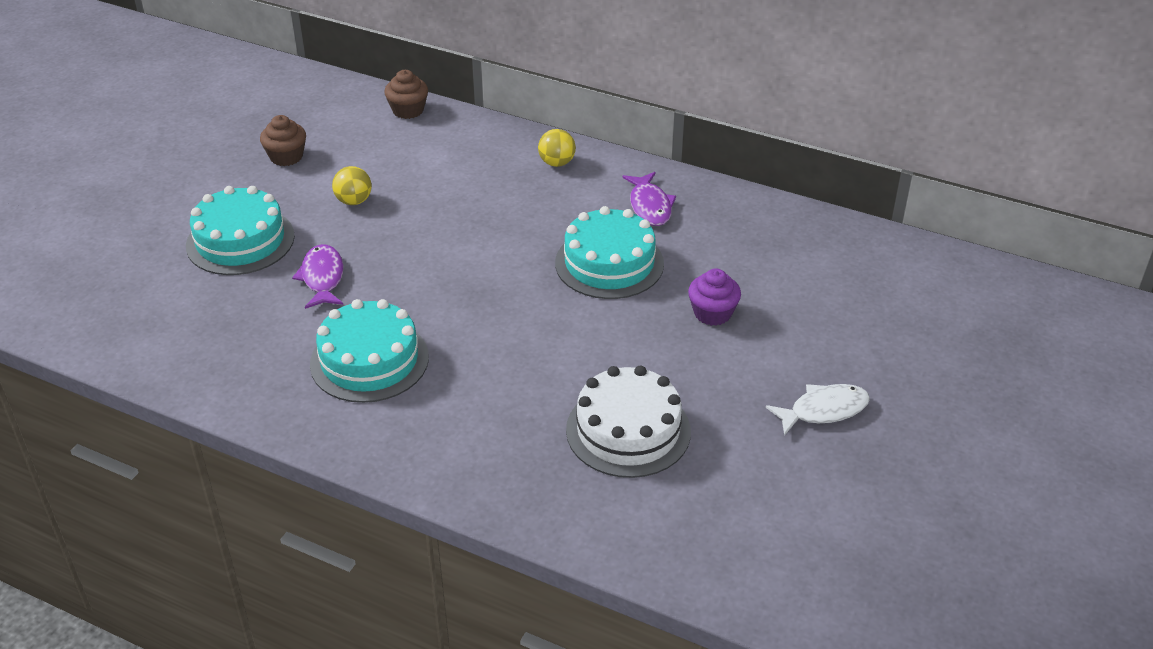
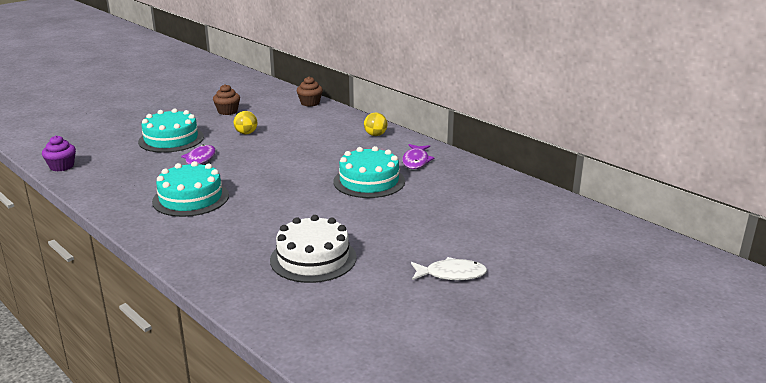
camera: 20 degrees right, 15 degrees down
purple cupcake [688,268,741,326] -> purple cupcake moved to [42,135,76,171]

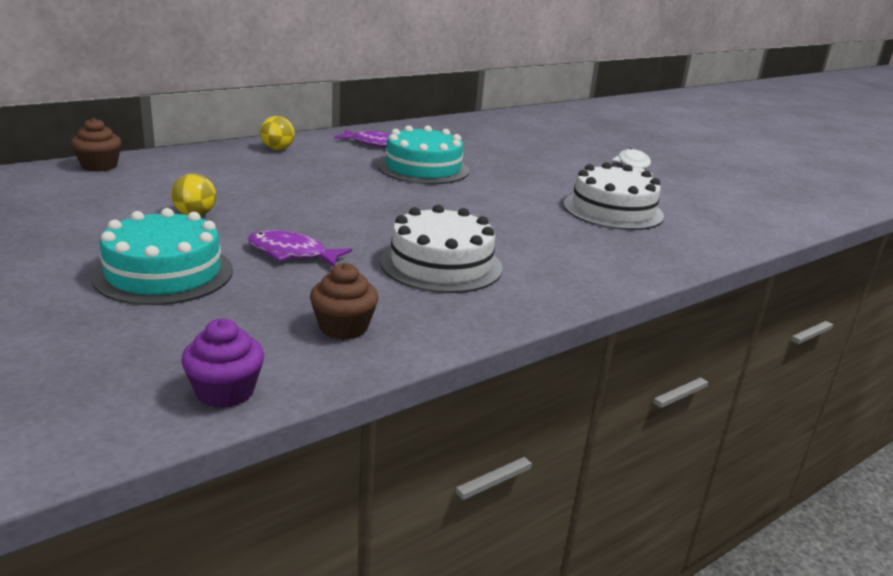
camera: 85 degrees left, 0 degrees up
turquoise cake [152,161,229,217] -> white cake [380,205,503,293]
brown cupcake [213,84,240,115] -> brown cupcake moved to [310,263,379,340]

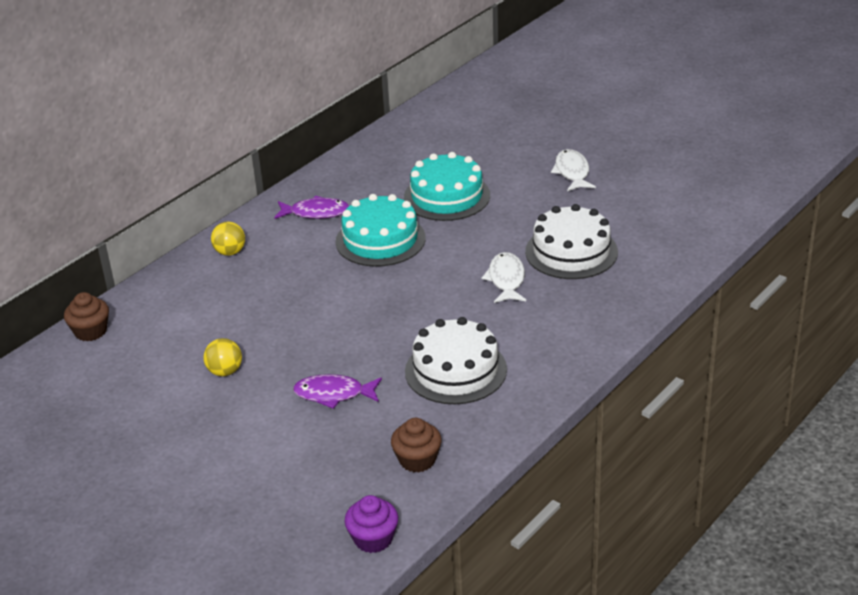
camera: 10 degrees left, 10 degrees up
turquoise cake [91,208,233,305] -> turquoise cake moved to [404,152,490,221]
none -> white fish [482,252,526,303]

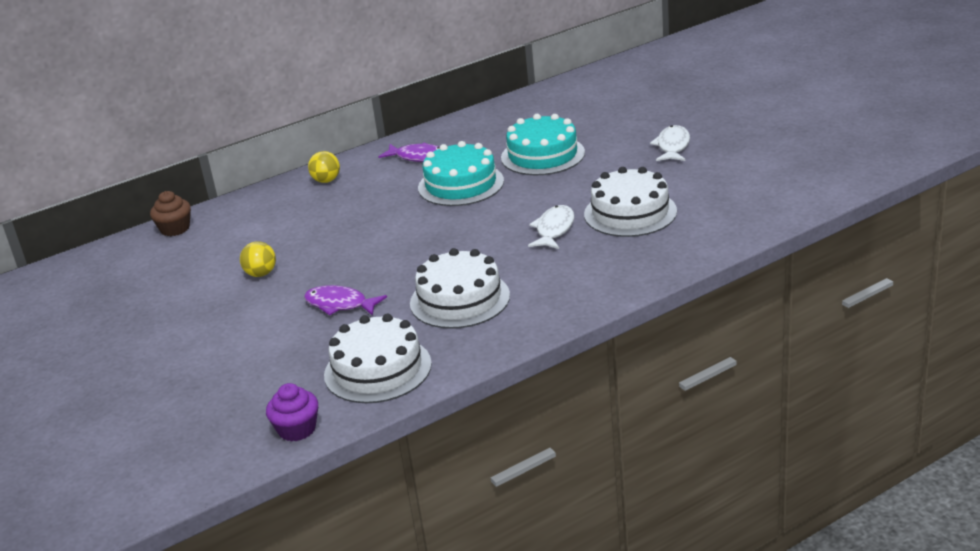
camera: 20 degrees right, 5 degrees down
brown cupcake [391,418,442,473] -> white cake [324,314,432,403]

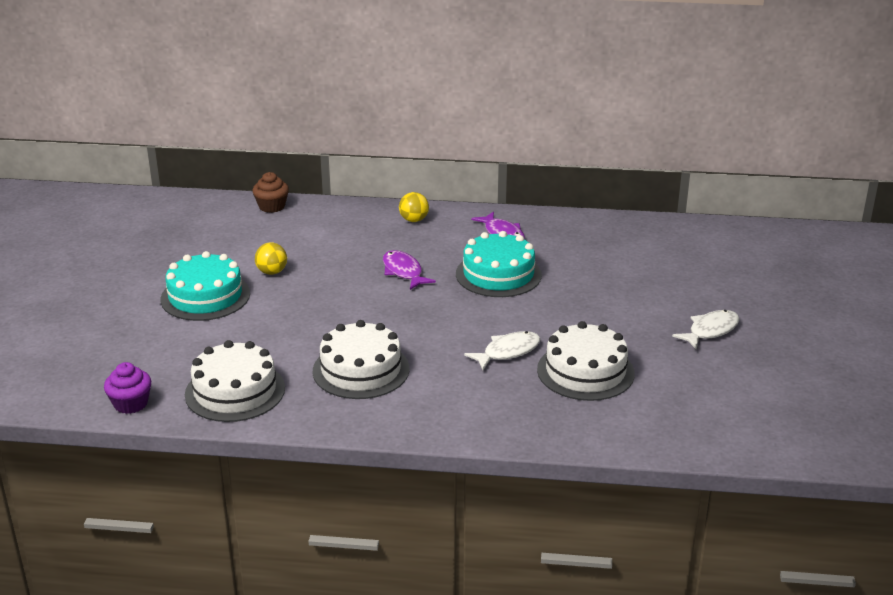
camera: 35 degrees right, 0 degrees up
purple fish [304,285,387,316] -> purple fish moved to [383,250,436,290]
turquoise cake [501,114,585,175] -> turquoise cake moved to [161,251,250,321]

